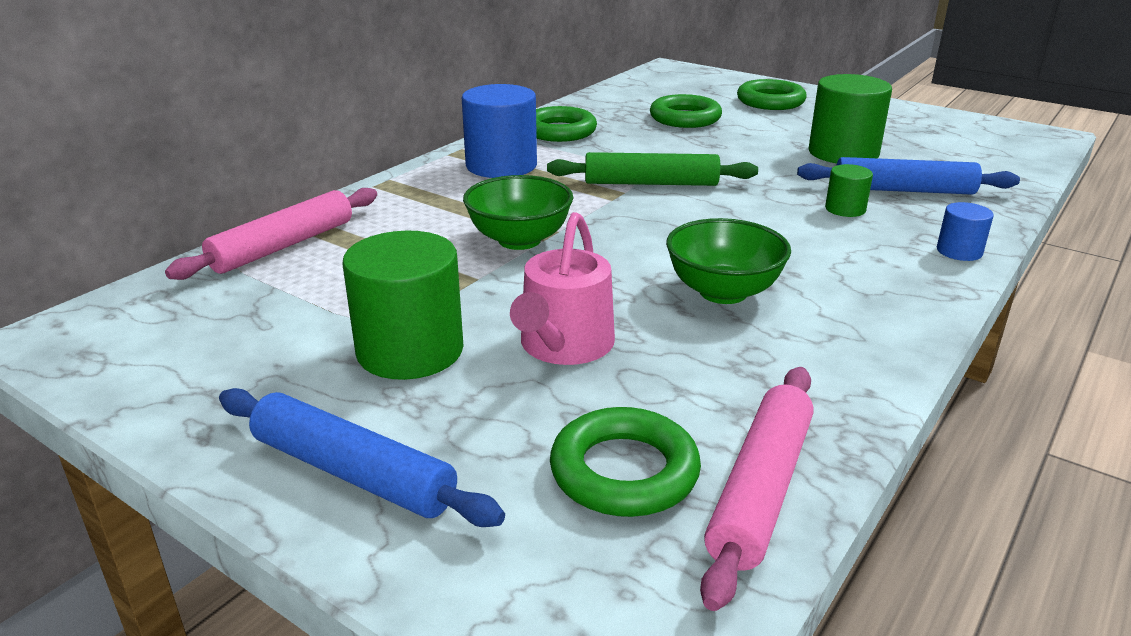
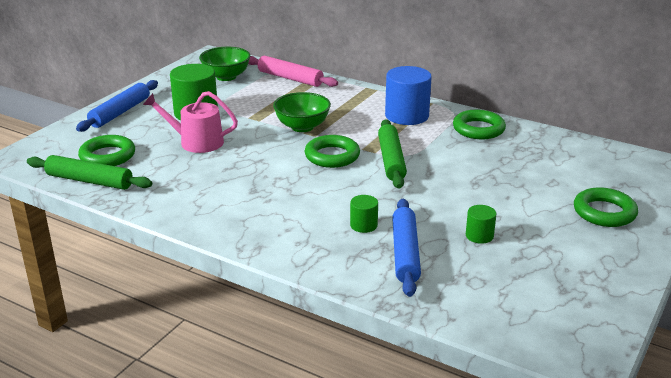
camera: 85 degrees right, 0 degrees up
green ring [650,94,722,128] -> green ring moved to [305,135,360,168]
green bowl [666,218,791,304] -> green bowl moved to [199,47,250,81]
pink rolling pin [700,367,814,611] -> green rolling pin [27,155,152,190]
green cylinder [808,74,892,163] -> green cylinder [466,205,496,244], size x0.50
blue cylinder [937,202,994,261] -> none

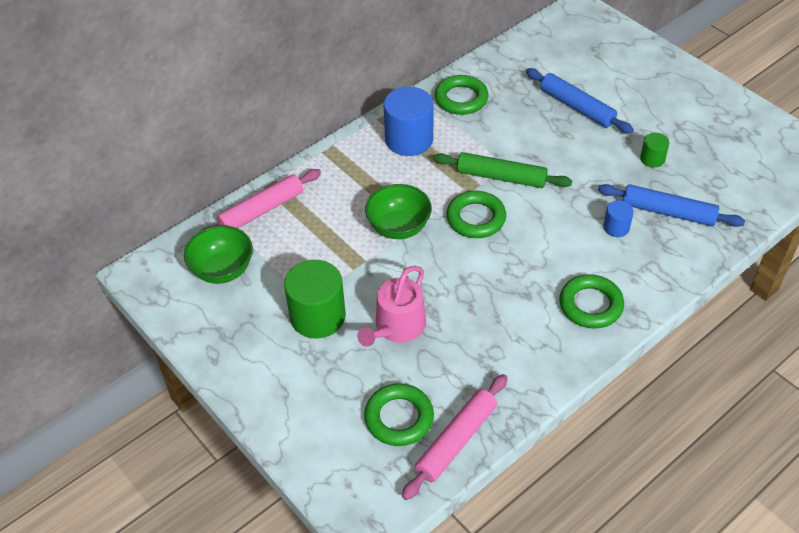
camera: 70 degrees left, 20 degrees up
green rolling pin [27,155,152,190] -> pink rolling pin [402,374,508,500]
blue rolling pin [76,80,158,132] -> blue rolling pin moved to [526,68,634,134]
green cylinder [350,195,378,233] -> blue cylinder [603,200,634,237]
green ring [574,187,638,227] -> green ring moved to [559,274,624,329]

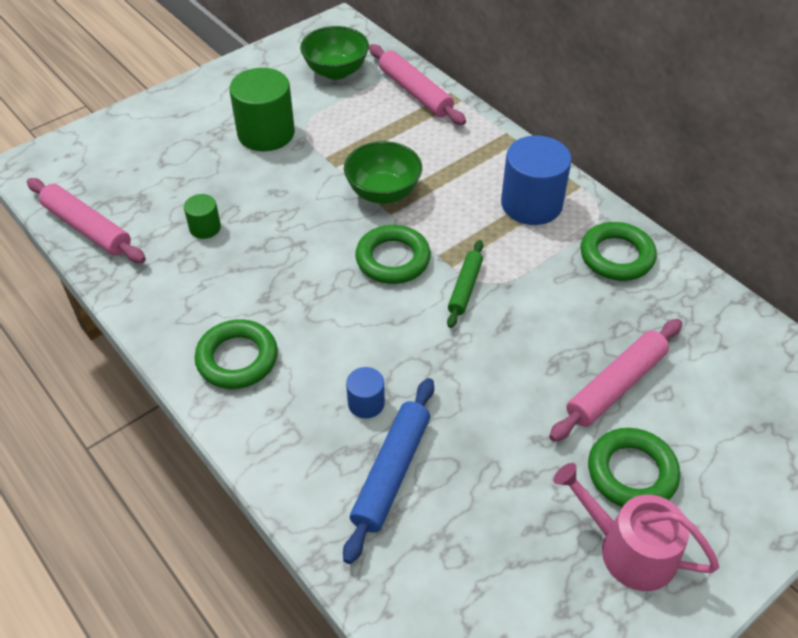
camera: 90 degrees right, 0 degrees up
pink watering can [357,266,426,347] -> pink watering can moved to [553,463,719,591]
green ring [364,383,434,446] -> green ring moved to [588,428,680,507]
green rolling pin [433,152,572,188] -> green rolling pin [447,240,483,328], size x0.63
blue rolling pin [526,68,634,134] -> pink rolling pin [549,319,682,442]
green cylinder [640,133,669,168] -> green cylinder moved to [184,194,221,239]

